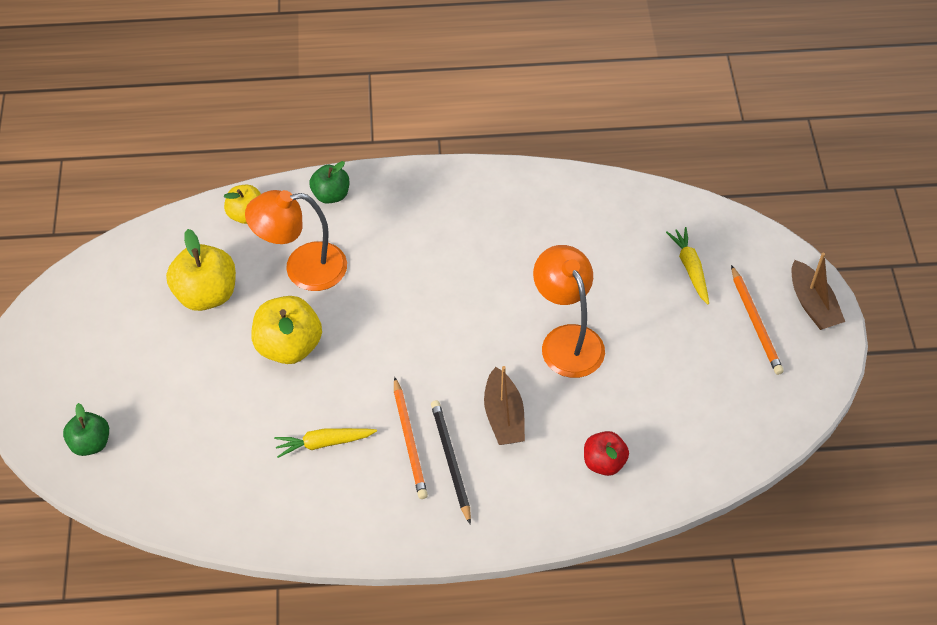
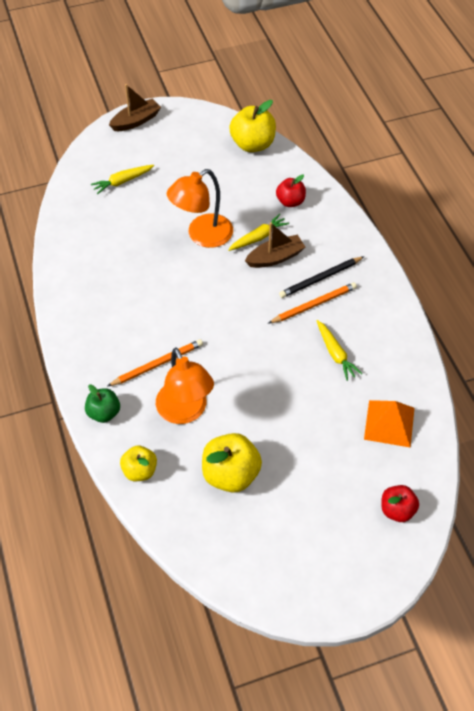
camera: 105 degrees left, 0 degrees up
green apple [63,403,109,456] -> red apple [381,485,419,522]
yellow apple [251,296,322,364] -> yellow apple moved to [229,100,276,152]
orange pencil [731,265,784,375] -> orange pencil moved to [108,339,203,386]
none -> yellow carrot [228,214,289,251]
none -> orange pyramid [364,400,415,448]

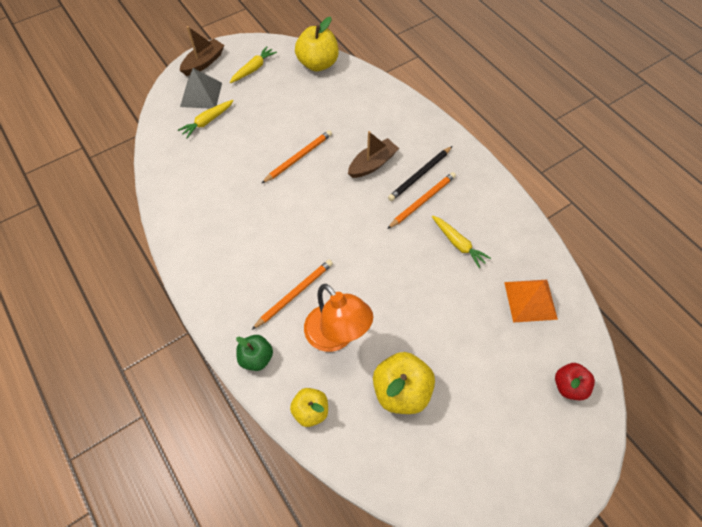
camera: 15 degrees left, 5 degrees up
orange lamp [167,169,233,248] -> orange pencil [261,130,332,184]
yellow carrot [228,214,289,251] -> yellow carrot moved to [230,46,277,83]
red apple [276,175,306,207] -> none
none -> grey pyramid [180,68,222,109]

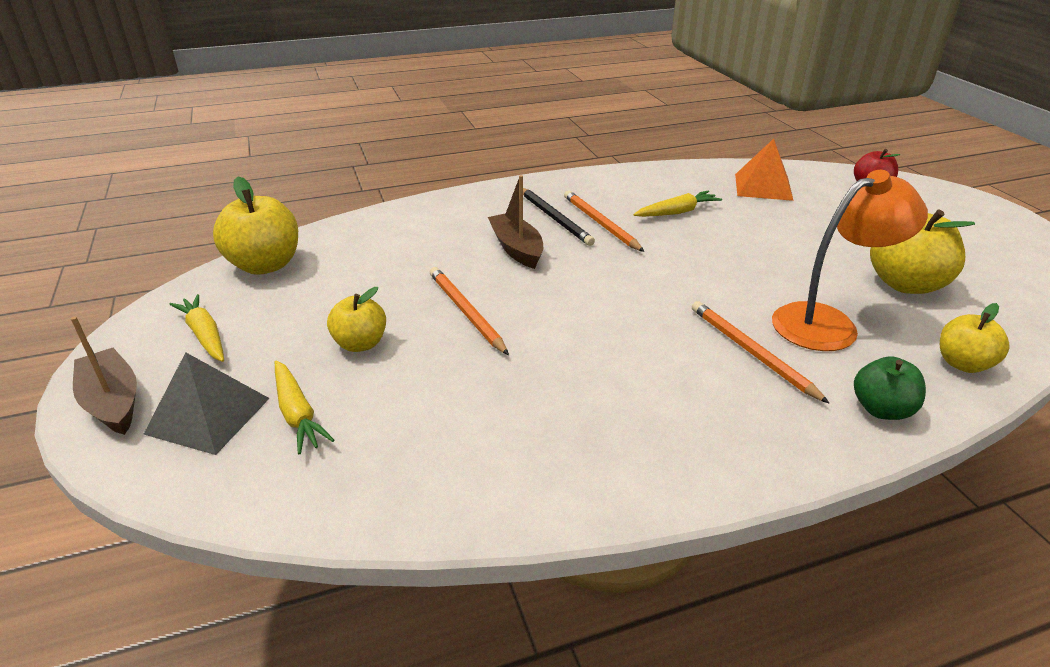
camera: 75 degrees left, 25 degrees down
none -> yellow apple [327,287,386,352]

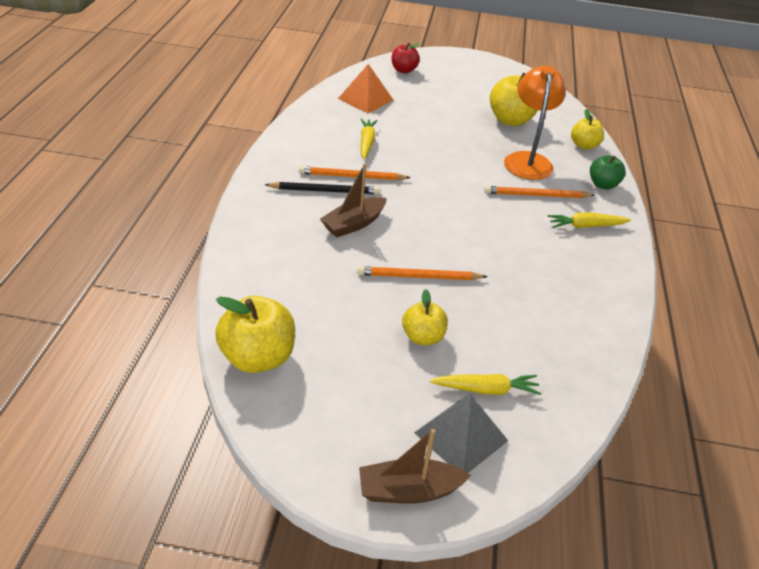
camera: 65 degrees left, 5 degrees up
yellow carrot [169,294,224,362] -> yellow carrot moved to [547,213,631,228]
brown boat [488,175,543,269] -> brown boat turned 45 degrees counterclockwise [320,163,387,237]

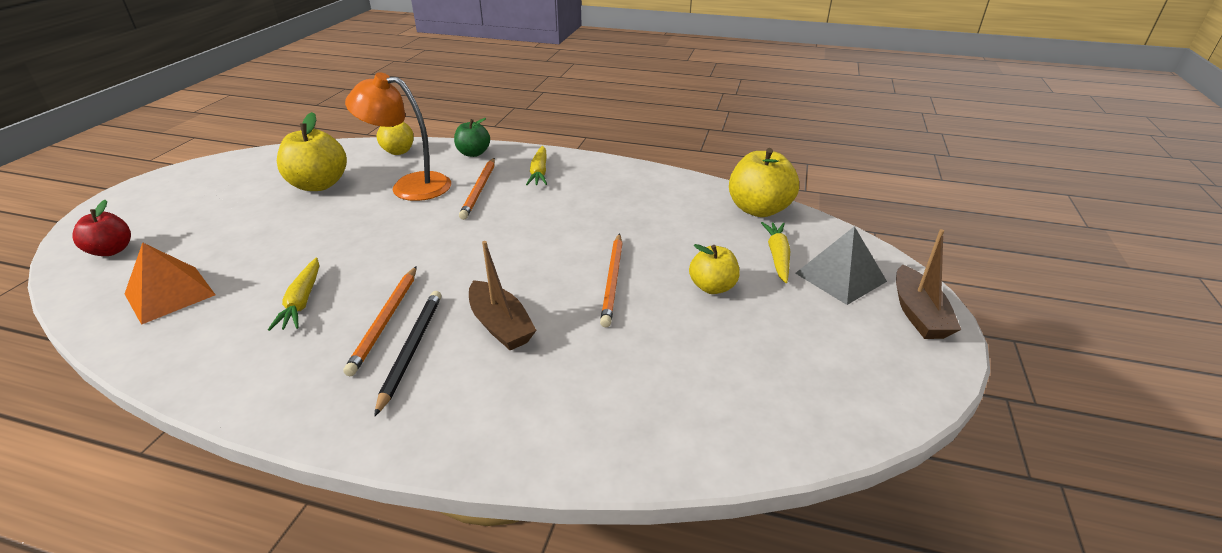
camera: 80 degrees left, 5 degrees down
yellow apple [215,296,295,373] -> yellow apple moved to [729,148,799,217]
yellow carrot [361,119,378,159] -> yellow carrot turned 105 degrees counterclockwise [268,258,319,331]

